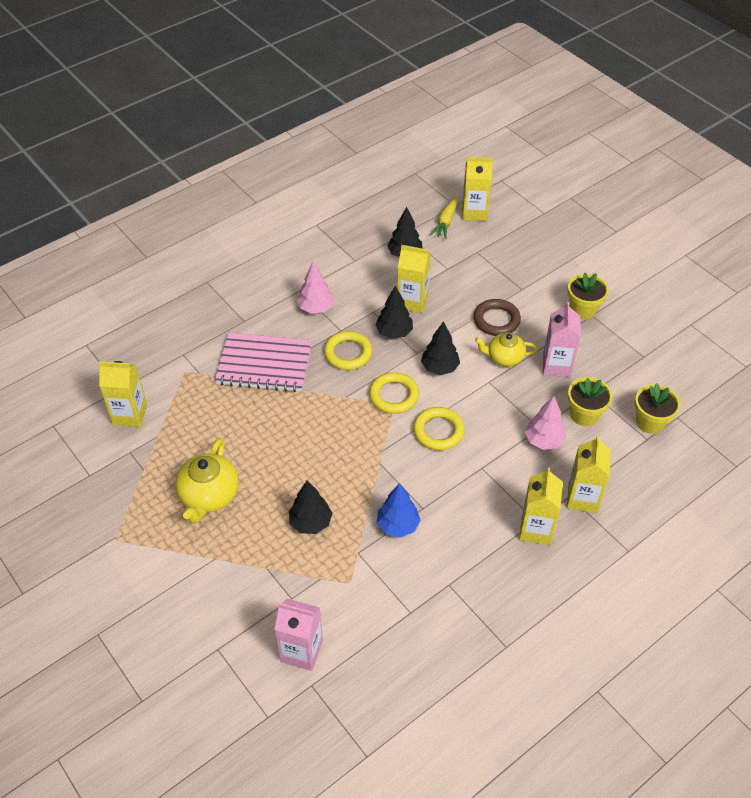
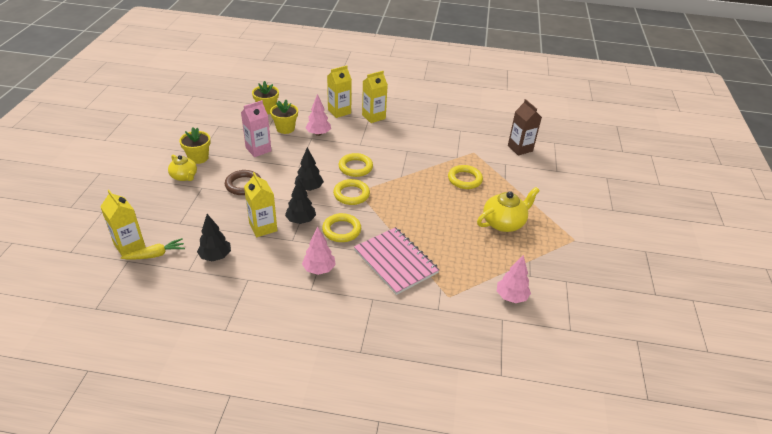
camera: 135 degrees left, 10 degrees down
yellow carton [99,361,147,427] -> pink tree [497,255,531,303]
pink carton [274,598,323,671] -> brown carton [508,99,542,156]
black tree [289,481,332,534] -> yellow ring [448,165,483,189]
blue tree [377,483,420,538] -> none
yellow teapot [475,333,538,366] -> yellow teapot moved to [168,155,197,181]

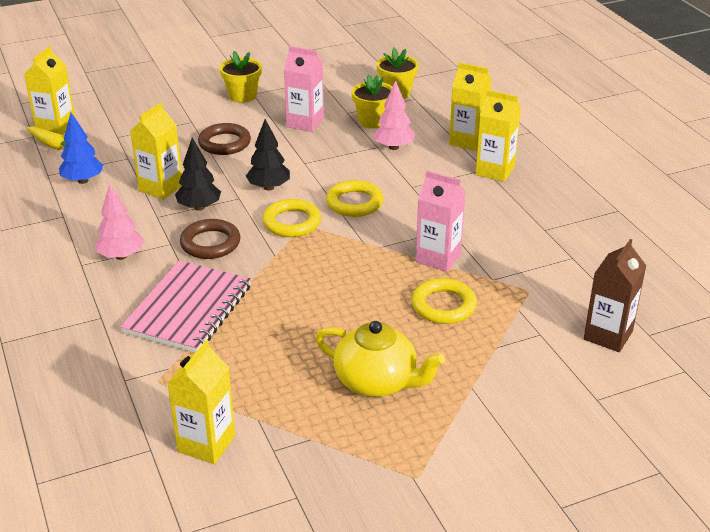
camera: 60 degrees right, 5 degrees down
yellow teapot [168,155,197,181] -> none
black tree [197,214,231,261] -> blue tree [59,113,104,184]
yellow ring [322,213,361,242] -> brown ring [180,219,240,259]
pink tree [497,255,531,303] -> yellow carton [167,340,235,464]
none -> pink carton [416,171,466,272]

